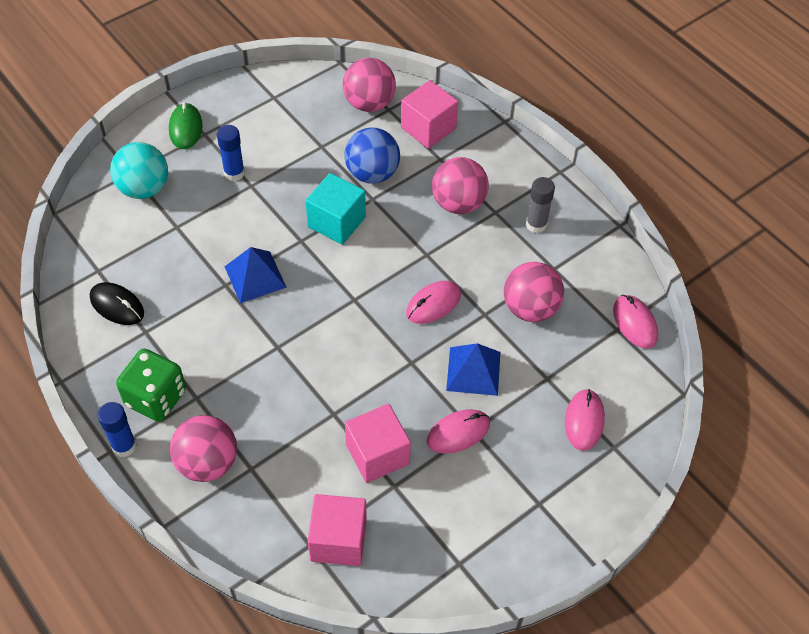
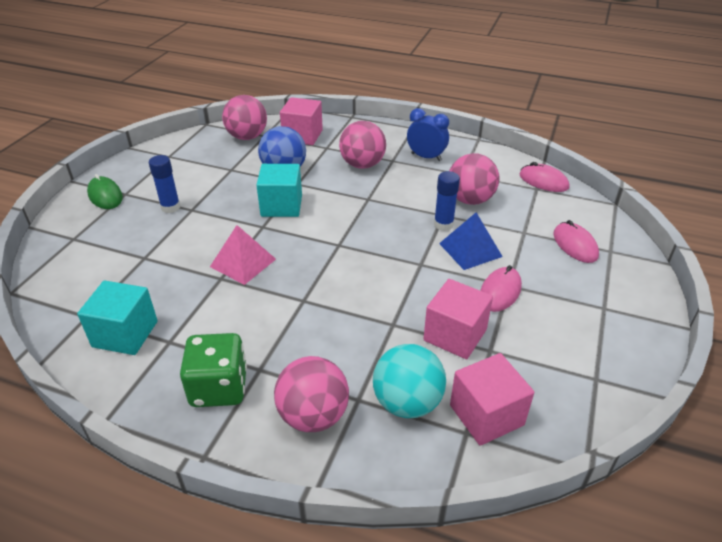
camera: 30 degrees left, 15 degrees down
black mouse [90,282,144,325] -> turquoise cube [77,280,158,355]
blue glue stick [98,402,137,457] -> blue glue stick moved to [434,171,460,231]
turquoise ball [110,142,168,199] -> turquoise ball moved to [373,344,446,418]
blue pyramid [225,247,287,303] -> pink pyramid [210,225,276,285]
pink mouse [406,281,461,324] -> none
grey glue stick [526,177,555,233] -> blue clock [407,108,449,161]

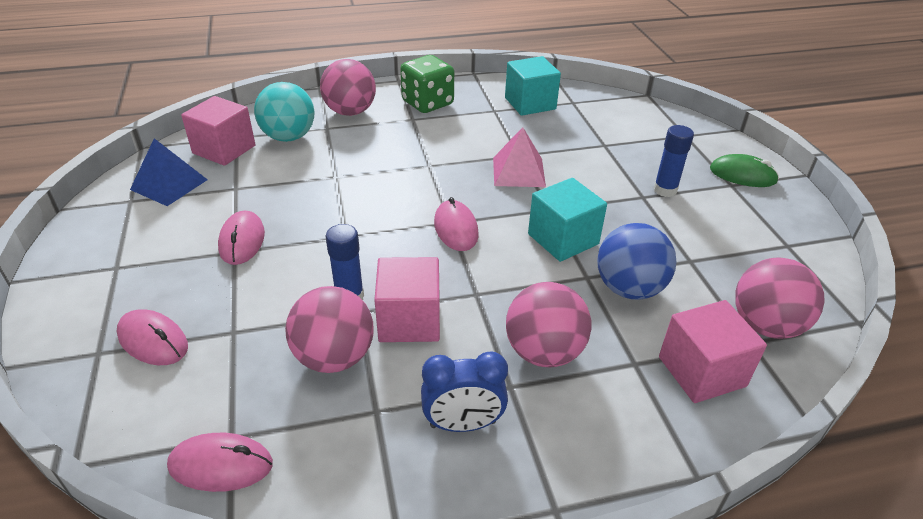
camera: 145 degrees right, 0 degrees up
pink cube [424,279,493,359] -> pink cube moved to [374,257,440,342]
blue pyramid [439,212,503,270] -> blue pyramid moved to [130,138,208,206]
none -> pink mouse [434,197,479,251]

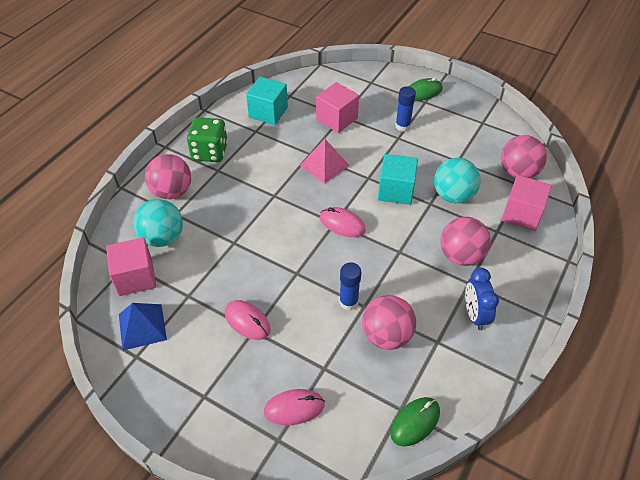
camera: 45 degrees left, 10 degrees up
pink mouse [167,433,273,492] -> green mouse [390,397,440,447]
pink cube [374,257,440,342] -> pink cube moved to [316,82,359,133]
blue clock [421,352,508,432] -> blue clock turned 135 degrees clockwise [465,268,499,330]
blue ball [597,223,676,300] -> turquoise ball [434,158,480,203]

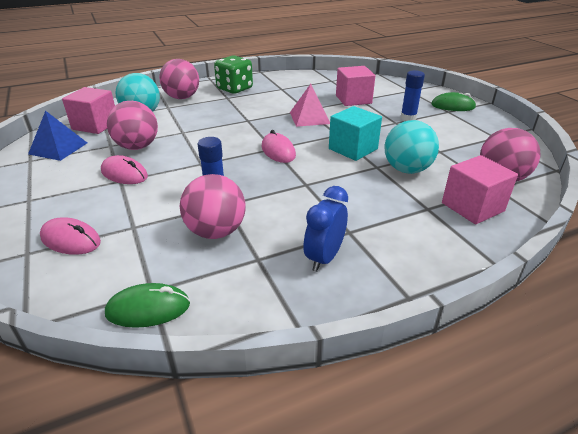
camera: 35 degrees right, 15 degrees down
pink mouse [225,300,271,340] -> pink mouse turned 45 degrees counterclockwise [101,155,148,184]
turquoise cube [246,77,288,125] -> none
pink ball [441,217,491,266] -> pink ball moved to [107,101,158,150]

